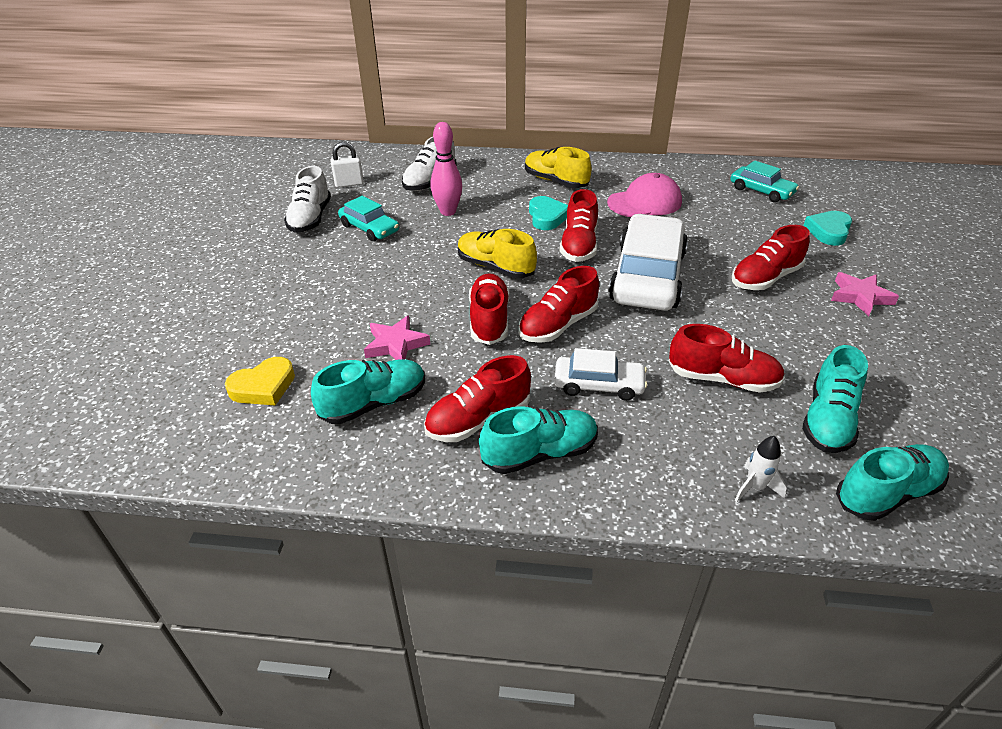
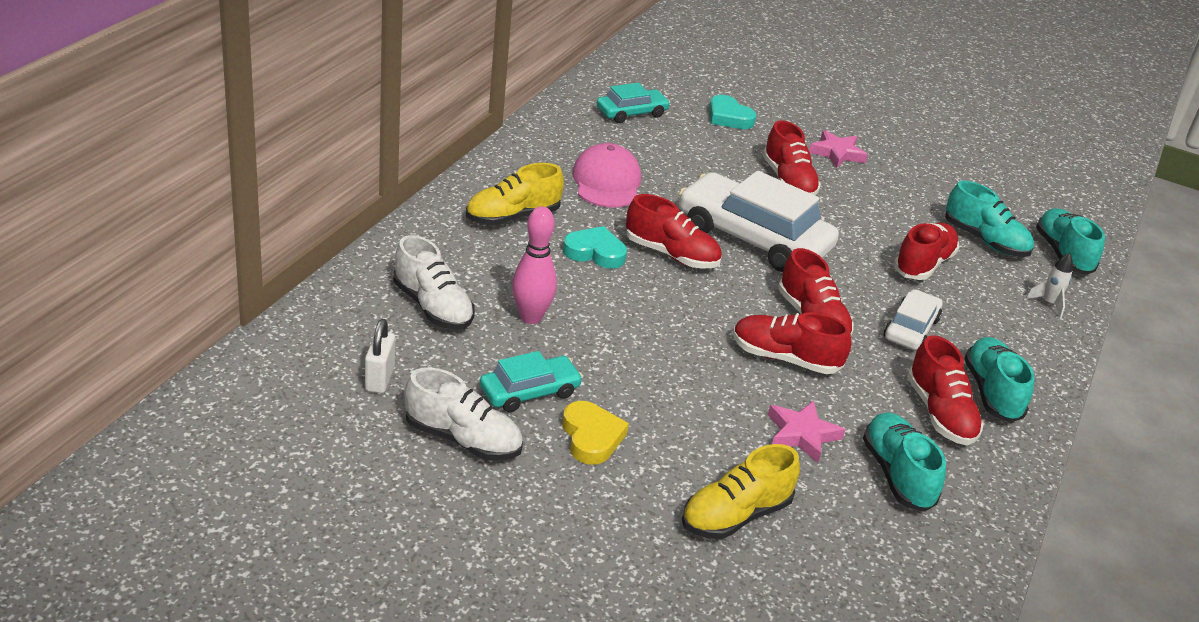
camera: 75 degrees left, 5 degrees down
yellow heart [225,357,295,405] -> yellow heart moved to [562,401,629,465]
yellow shoe [458,229,537,279] -> yellow shoe moved to [682,444,800,539]

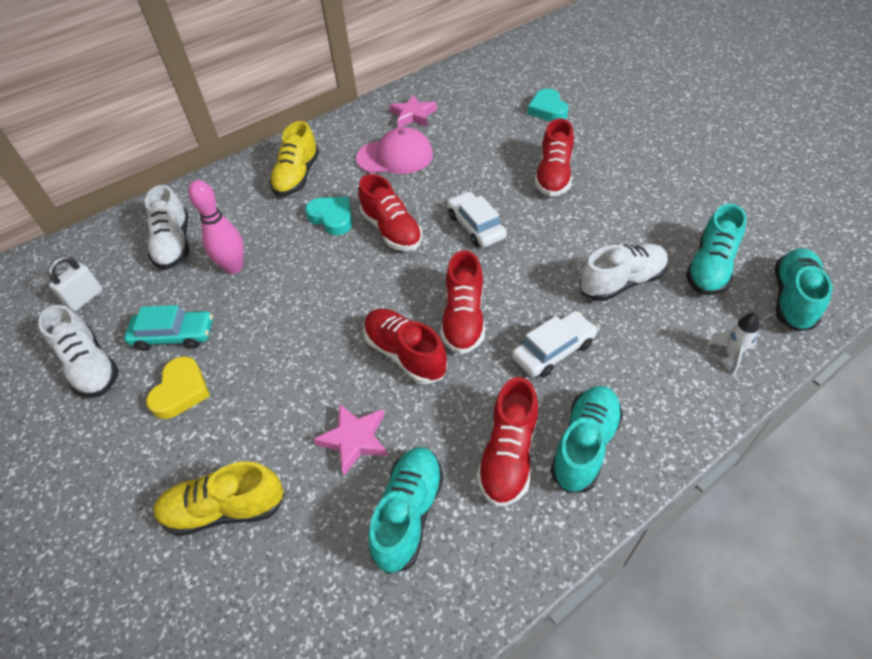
camera: 35 degrees right, 15 degrees up
yellow shoe [466,163,564,225] -> yellow shoe turned 75 degrees counterclockwise [270,121,319,196]
pink cap [572,143,641,208] -> pink cap turned 60 degrees clockwise [356,127,433,174]
turquoise car [597,83,670,123] -> none
white car [679,171,839,272] -> white car [447,192,507,247], size x0.52
pink star [809,130,868,168] -> pink star moved to [389,95,437,127]
red shoe [893,223,959,280] -> white shoe [579,244,668,301]
turquoise shoe [945,180,1034,257] -> turquoise shoe turned 45 degrees clockwise [686,204,747,295]

